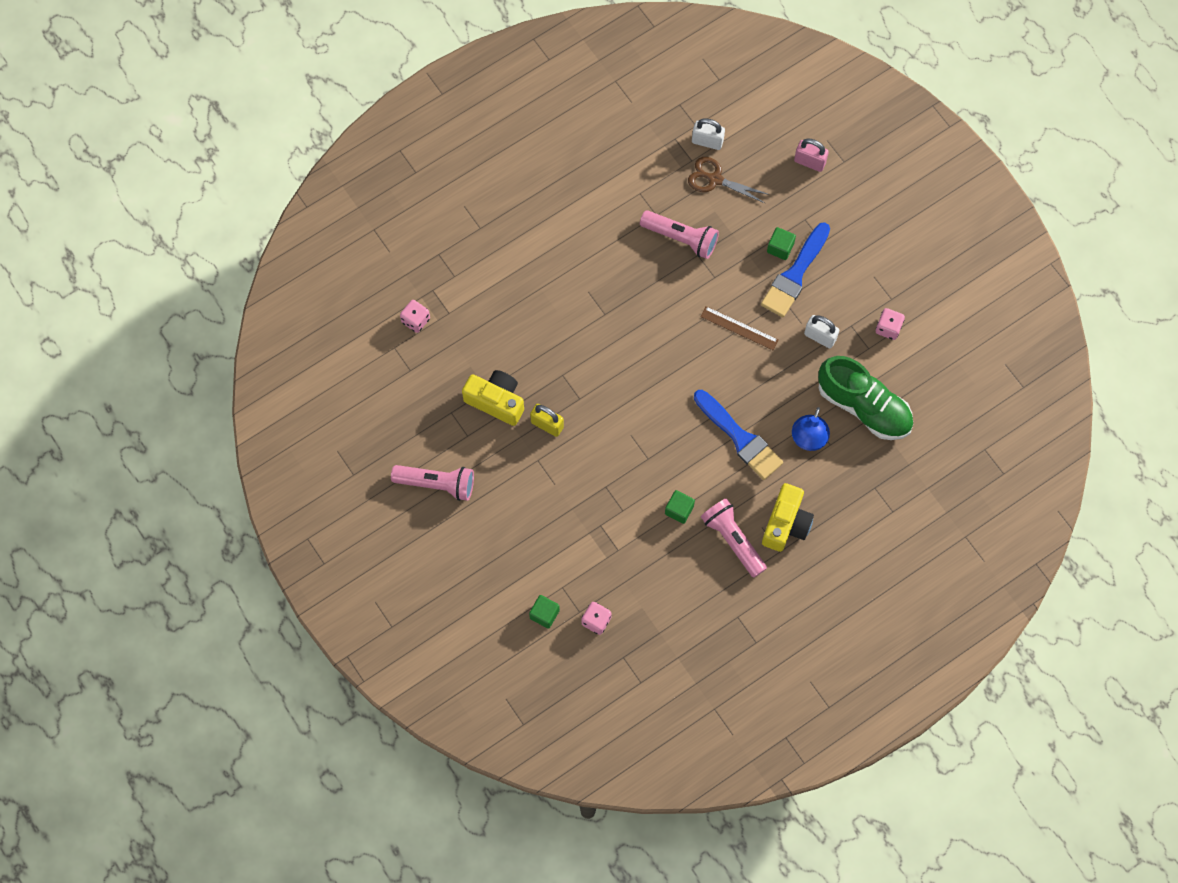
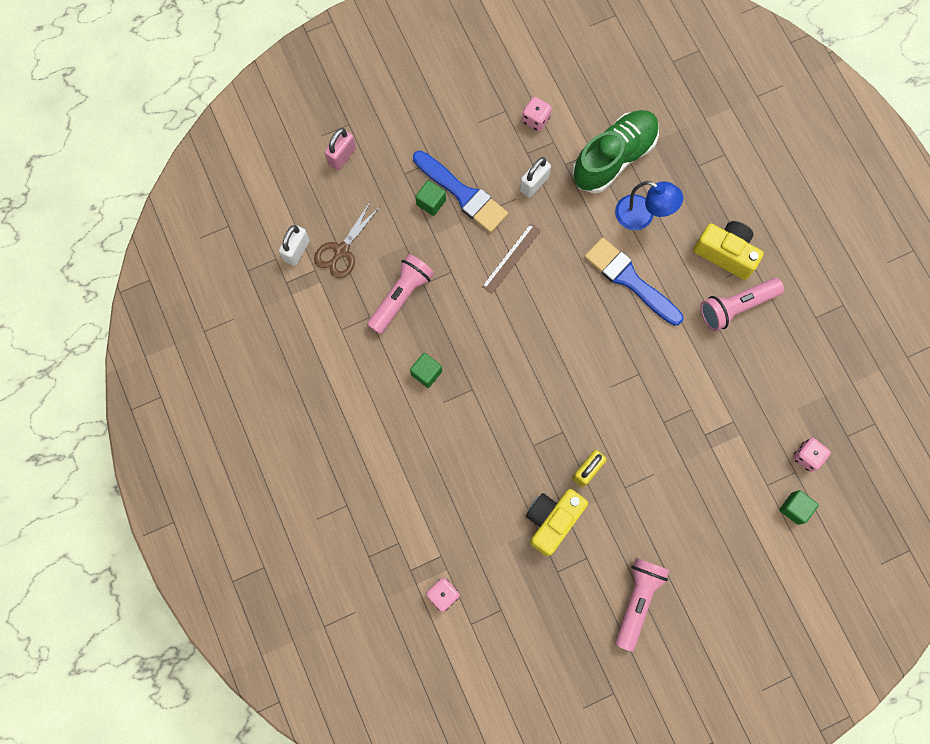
camera: 80 degrees left, 5 degrees up
green cube [665,490,695,524] -> green cube moved to [410,353,442,388]
blue brush [694,390,783,480] -> blue brush turned 105 degrees counterclockwise [584,237,683,326]

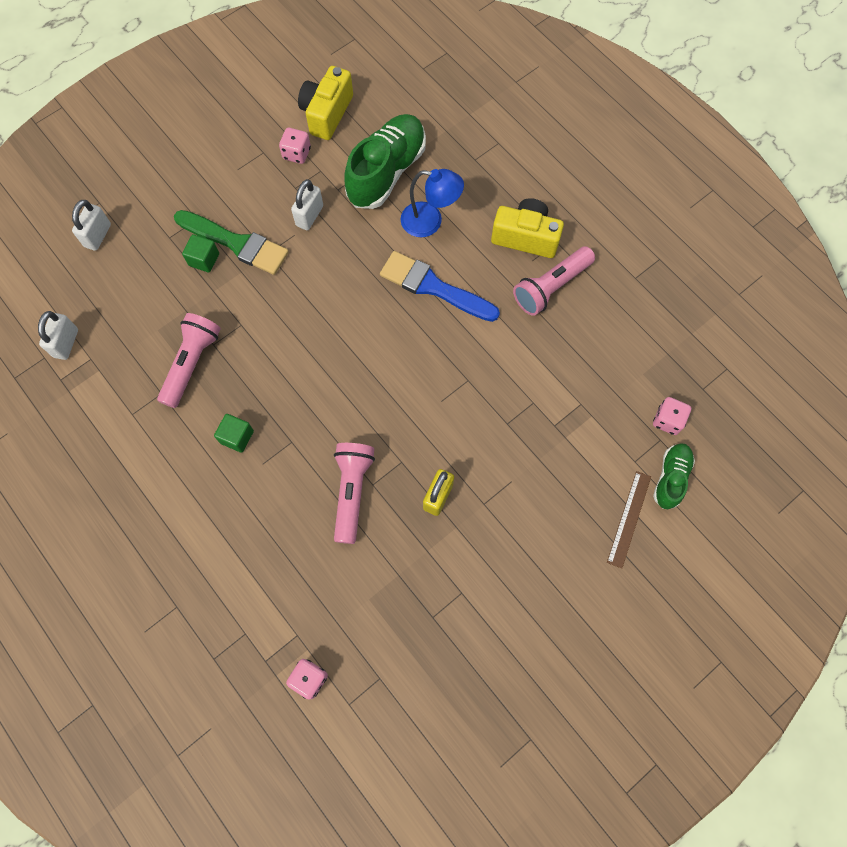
camera: 15 degrees left, 5 degrees down
brown scissors [314,202,379,278] -> none
pink padlock [325,128,356,170] -> white padlock [72,200,111,251]
blue brush [413,151,508,233] -> green brush [174,210,289,275]
brown ruler [482,223,541,294] -> brown ruler moved to [607,471,651,569]
yellow camera [526,489,588,556] -> yellow camera moved to [298,66,353,140]
pink flashlight [615,558,670,652] -> pink flashlight moved to [334,443,375,544]
green cube [779,490,819,525] -> green shoe [653,443,695,509]

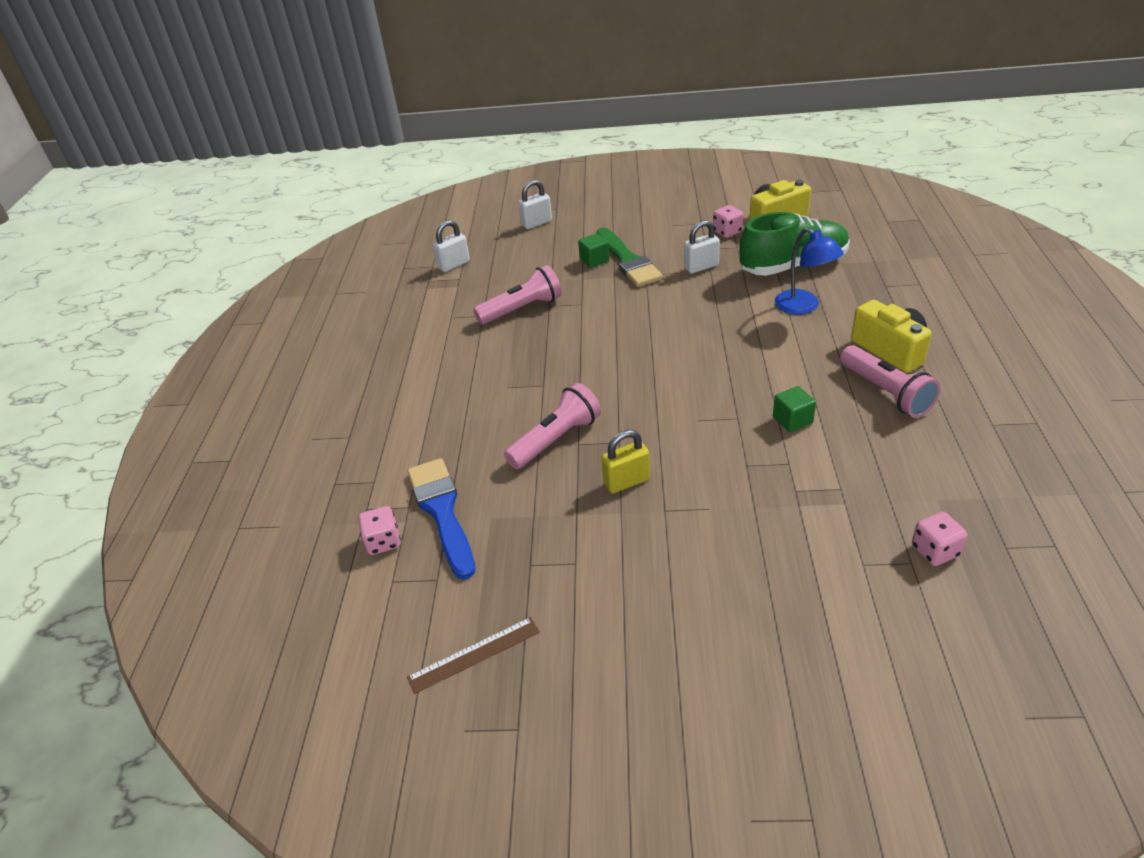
camera: 45 degrees right, 30 degrees down
green cube [214,414,254,453] -> green cube moved to [773,386,816,432]
blue brush [380,251,500,322] -> blue brush moved to [407,458,475,580]
pink flashlight [513,246,595,316] -> pink flashlight turned 120 degrees counterclockwise [840,345,941,418]
brown ruler [607,471,651,569] -> brown ruler moved to [407,617,540,694]
green shoe [653,443,695,509] -> none

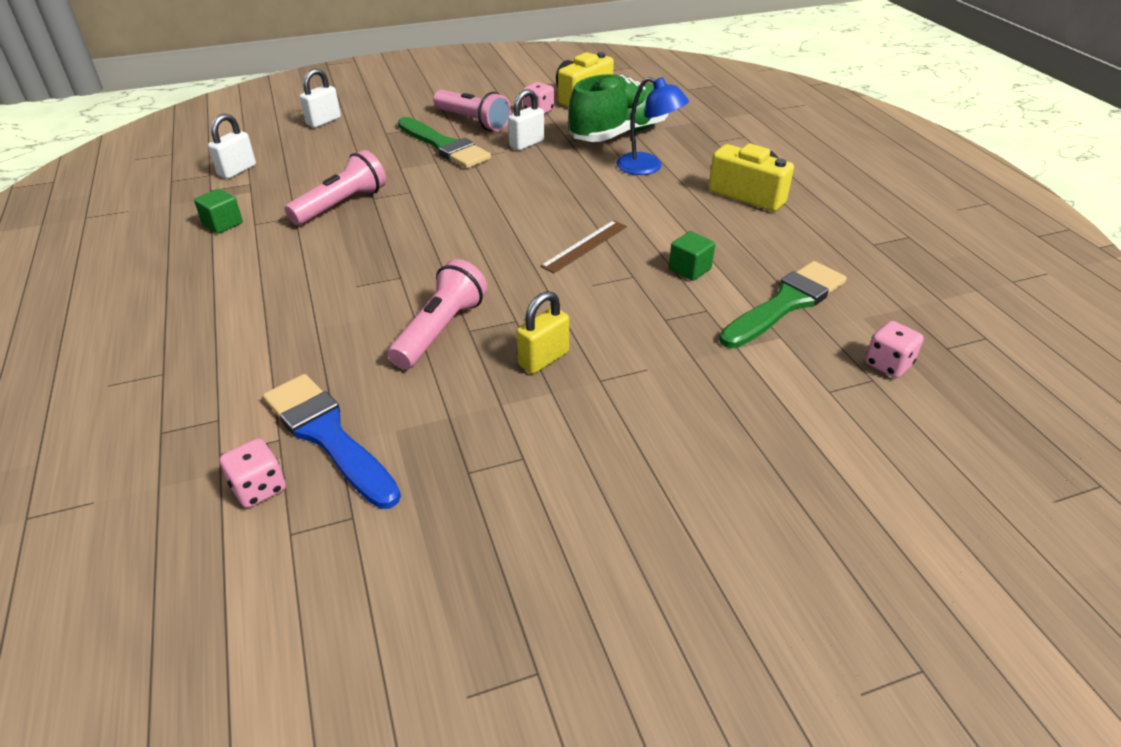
camera: 25 degrees left, 0 degrees up
brown ruler [407,617,540,694] -> brown ruler moved to [540,220,627,273]
green cube [578,233,609,268] -> green cube moved to [194,189,243,234]
pink flashlight [840,345,941,418] -> pink flashlight moved to [433,90,511,131]
none -> green brush [719,261,847,348]

